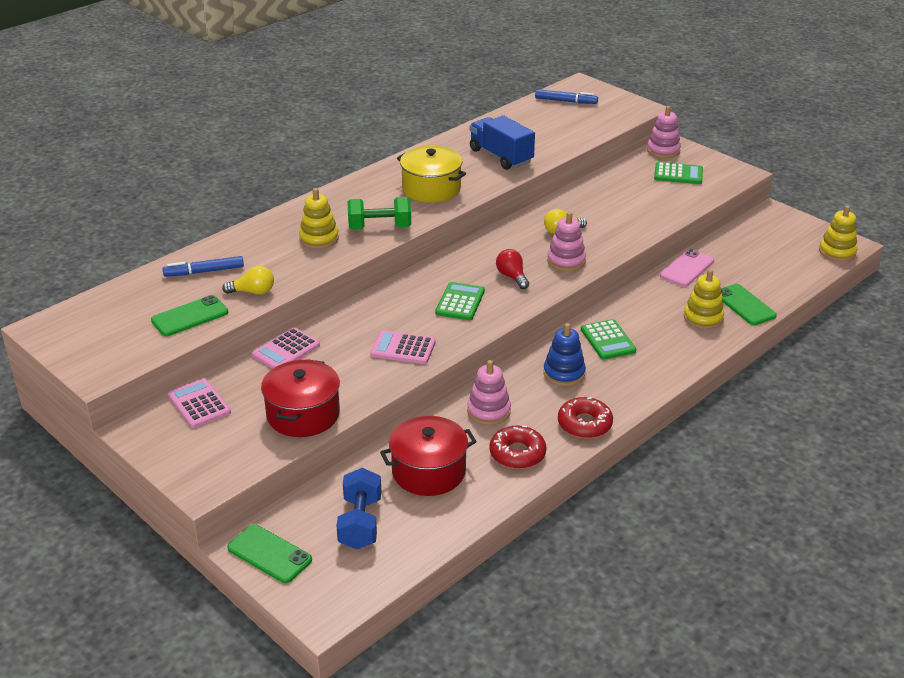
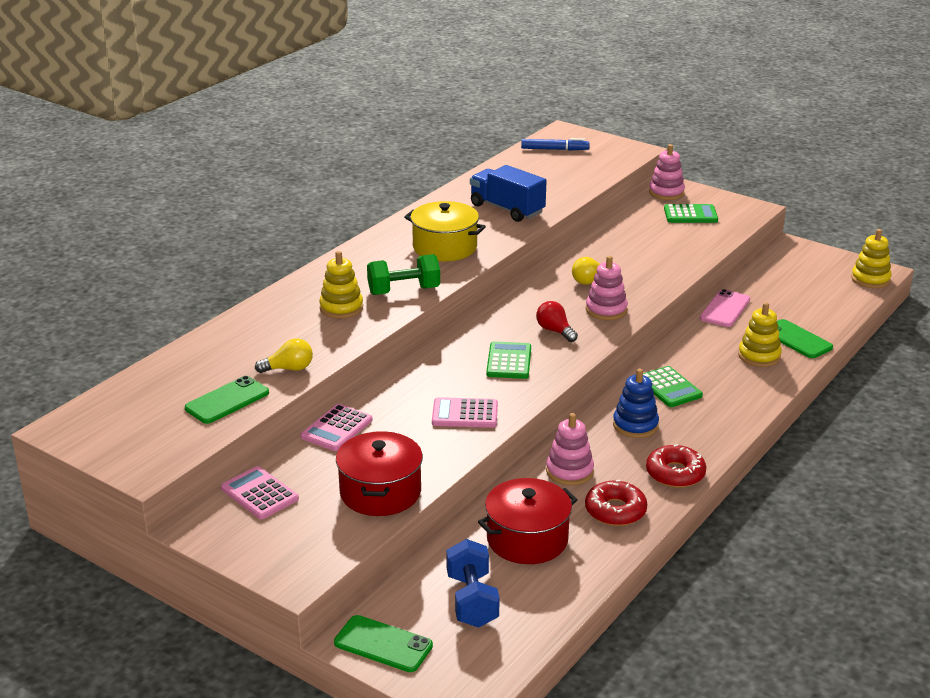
camera: 10 degrees left, 5 degrees down
blue marker [163,256,244,277] -> none

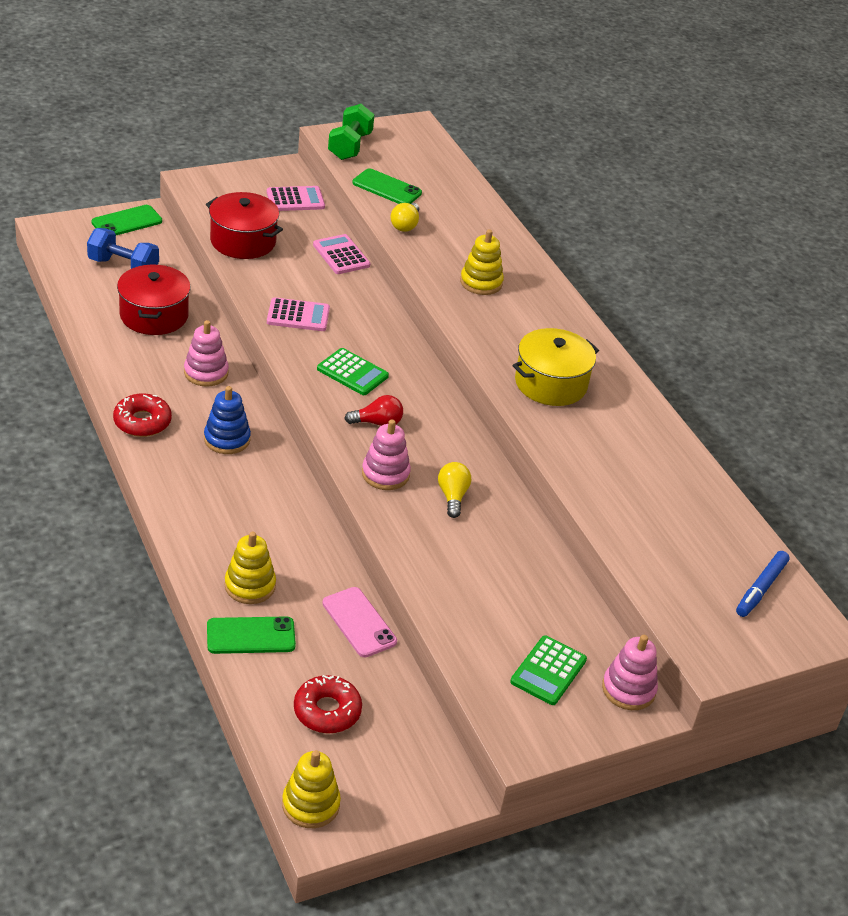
camera: 115 degrees right, 10 degrees up
green phone [185,376,269,424] -> green phone turned 45 degrees counterclockwise [352,168,422,204]
green dumbbell [367,254,440,295] -> green dumbbell moved to [328,104,375,160]
pink calculator [432,397,498,428] -> pink calculator turned 60 degrees clockwise [267,297,330,331]
blue truck [470,165,547,222] -> none
red donut [585,480,647,526] -> red donut moved to [294,675,362,733]
green calculator [643,366,703,407] -> none

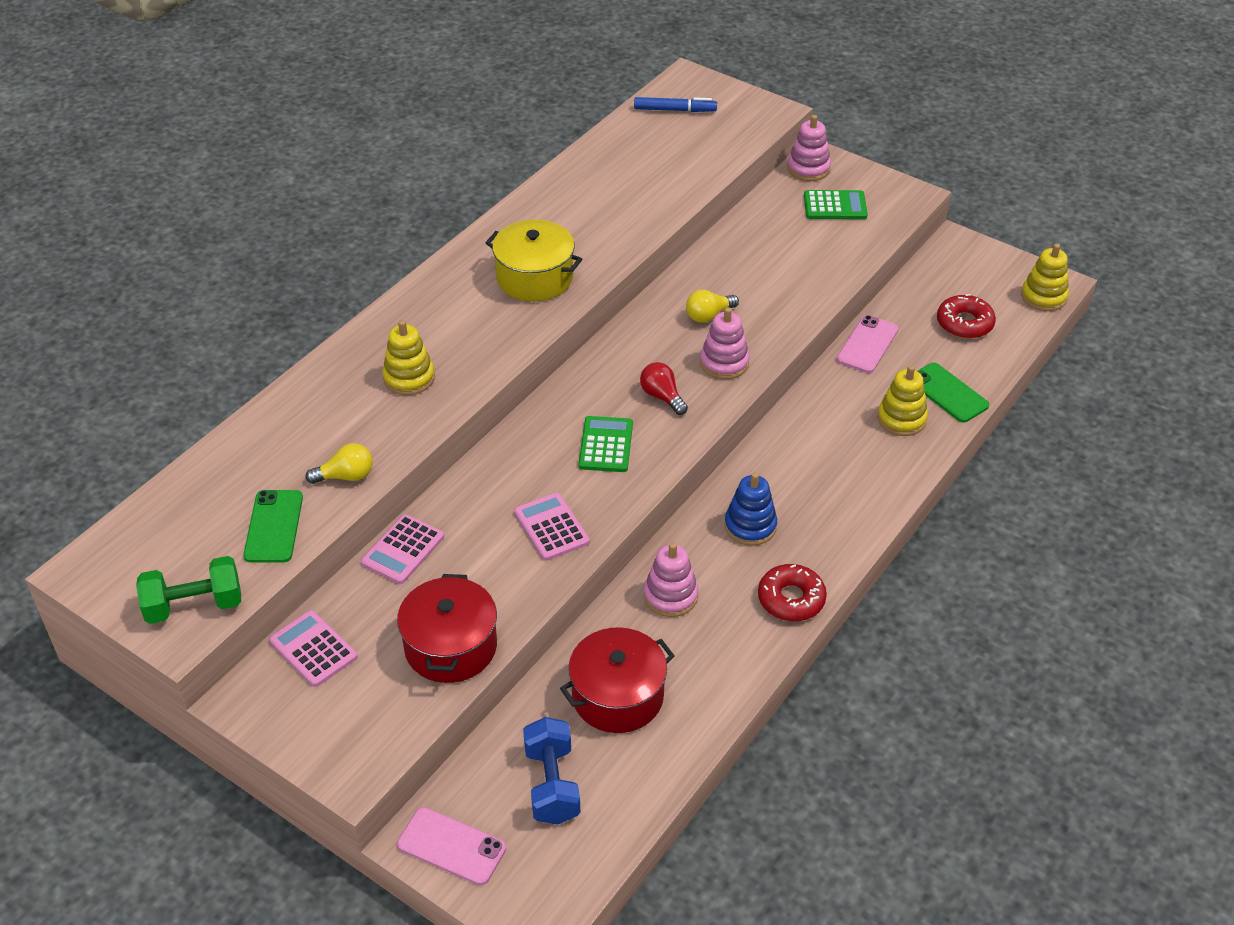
camera: 115 degrees left, 5 degrees up
green phone [91,205,162,235] -> pink phone [397,807,506,885]

